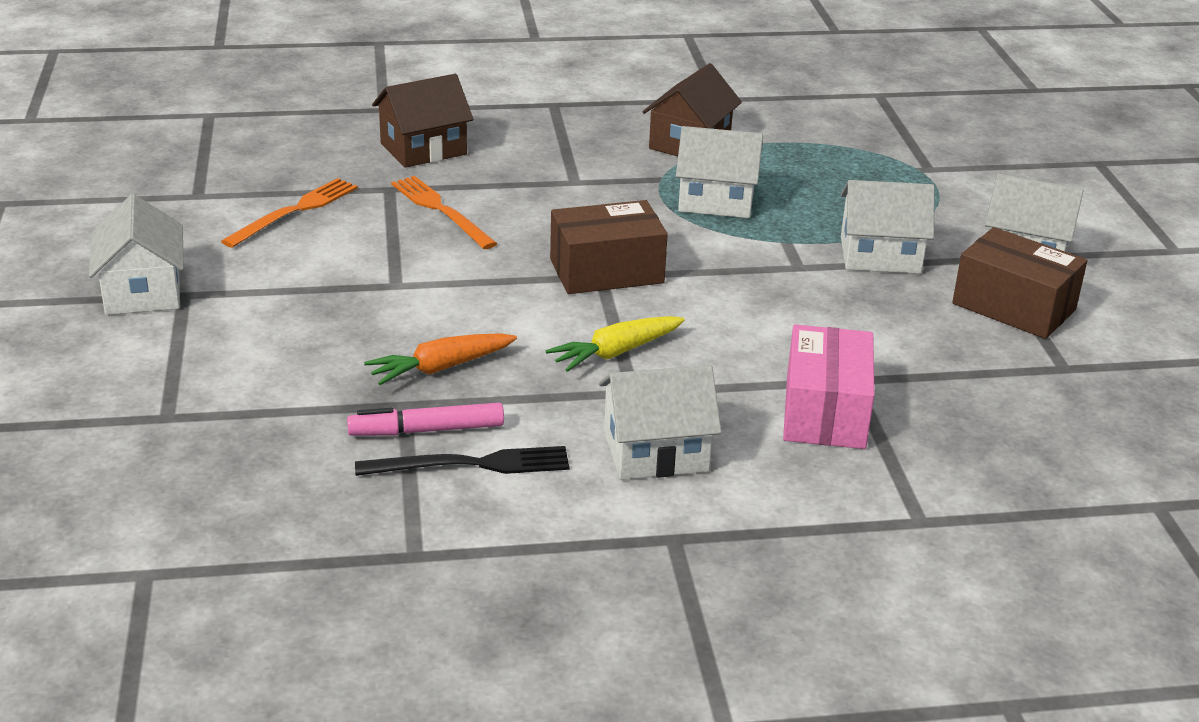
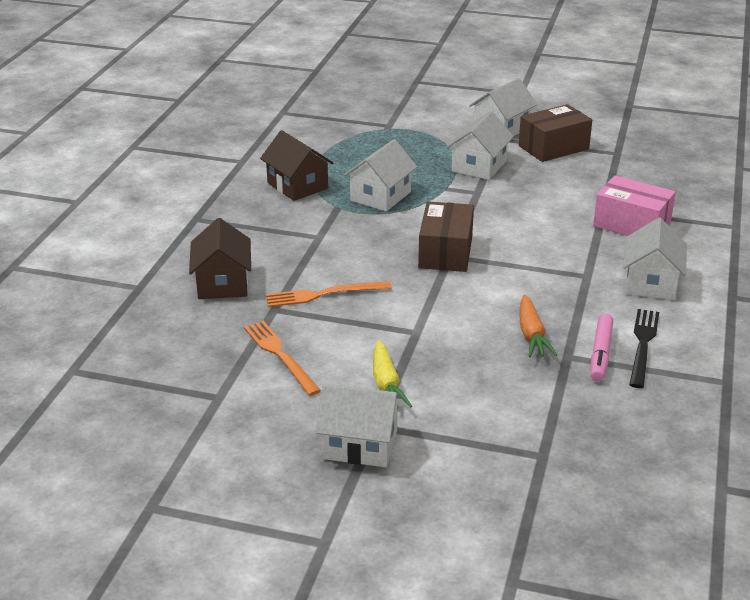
camera: 65 degrees left, 0 degrees up
yellow carrot [545,316,685,372] -> yellow carrot moved to [373,340,412,408]

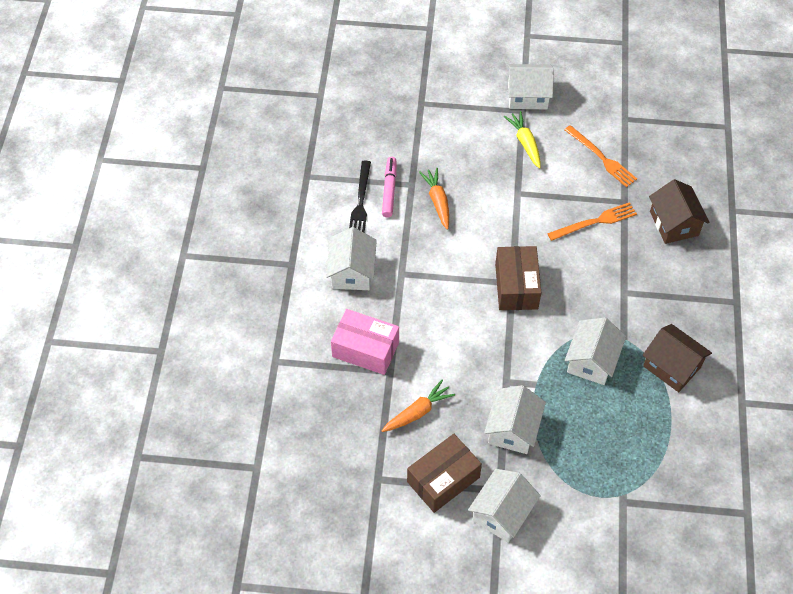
camera: 170 degrees right, 25 degrees up
none -> orange carrot [382,380,455,432]

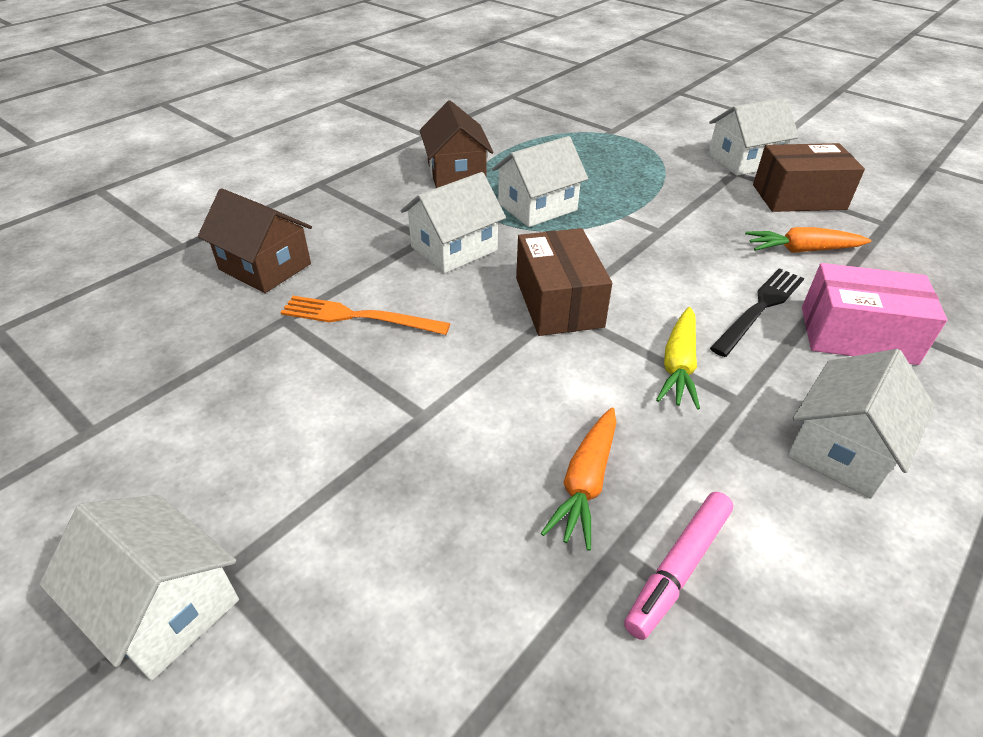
camera: 145 degrees left, 15 degrees down
pink box [331,309,399,375] -> pink box turned 45 degrees counterclockwise [802,263,947,365]
black fork [349,161,371,232] -> black fork moved to [710,268,804,357]
white house [484,385,546,454] -> white house moved to [401,172,506,273]
brown box [495,246,541,310] -> brown box turned 45 degrees counterclockwise [516,228,612,336]
yellow carrot [504,111,541,168] -> yellow carrot moved to [656,307,700,410]
orange fork [565,125,637,188] -> none
brown house [649,179,709,244] -> brown house turned 75 degrees counterclockwise [198,188,312,293]

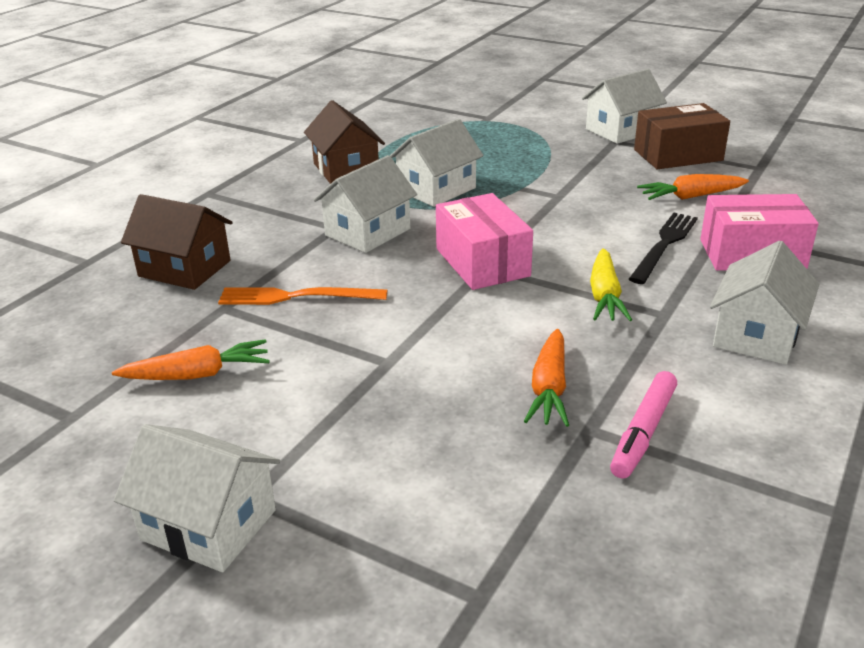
camera: 10 degrees left, 10 degrees down
brown box [516,228,612,336] -> pink box [436,193,533,290]
none -> orange carrot [112,339,270,380]

